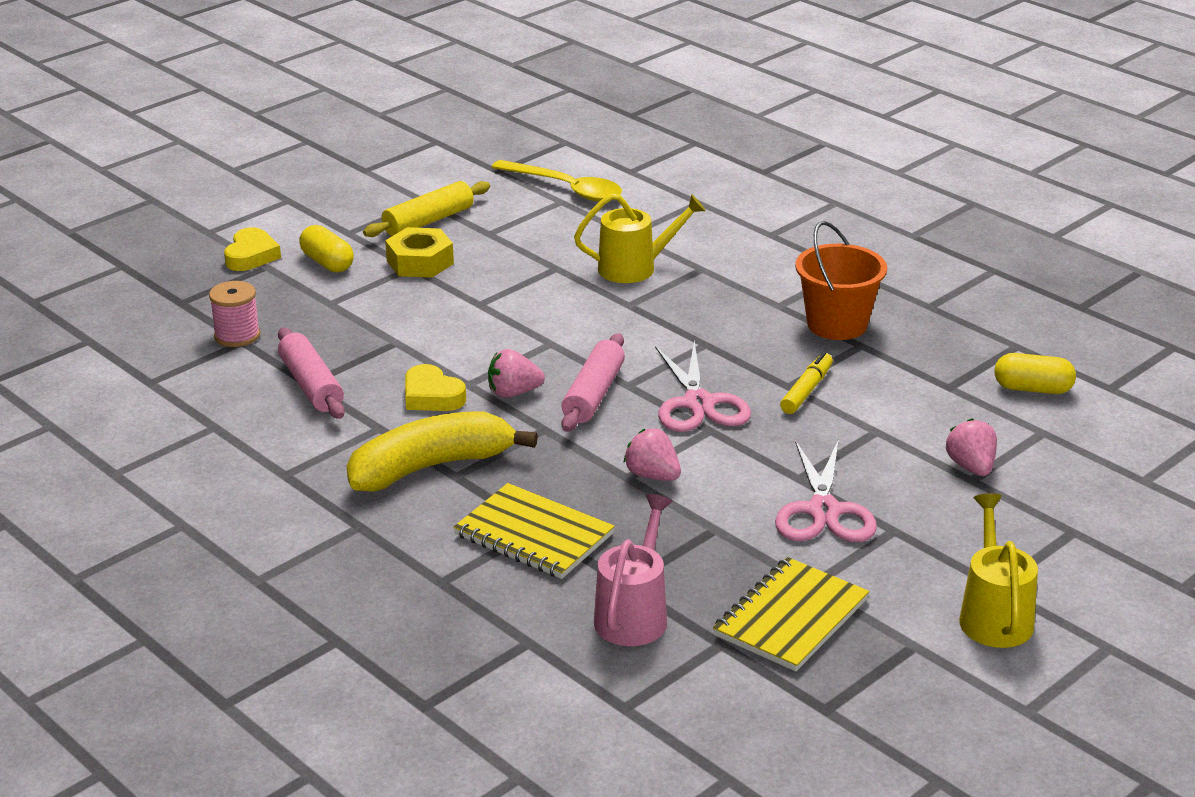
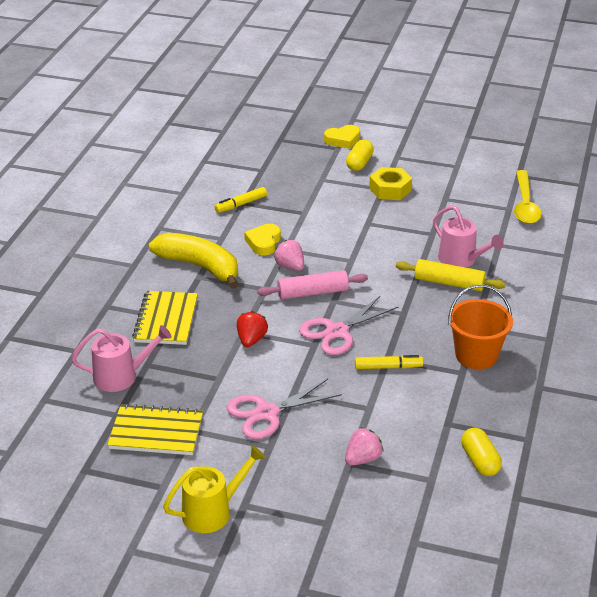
camera: 60 degrees right, 5 degrees up
pink spool [209,281,260,347] -> none
pink rolling pin [278,328,345,419] -> yellow marker [215,187,267,213]
yellow rolling pin [363,181,490,237] -> yellow rolling pin moved to [396,259,506,291]
yellow watering can [574,193,706,283] -> pink watering can [433,205,504,268]
pink strawberry [624,428,681,481] -> red strawberry [237,311,268,347]

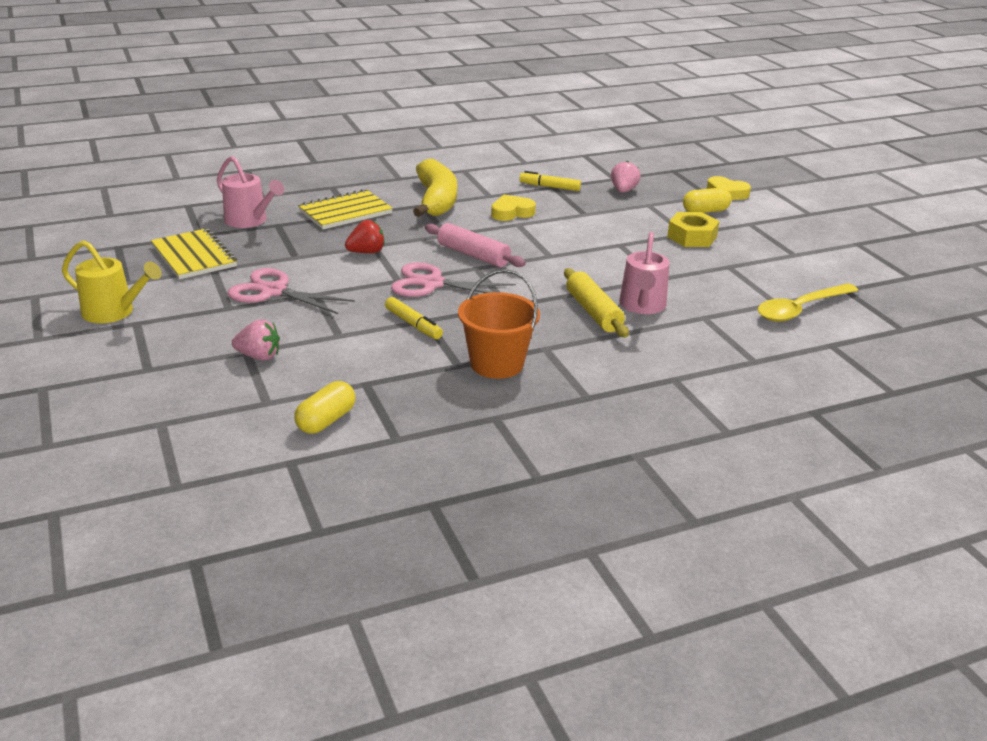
camera: 50 degrees right, 5 degrees down
pink strawberry [274,240,304,271] -> pink strawberry moved to [611,161,641,193]

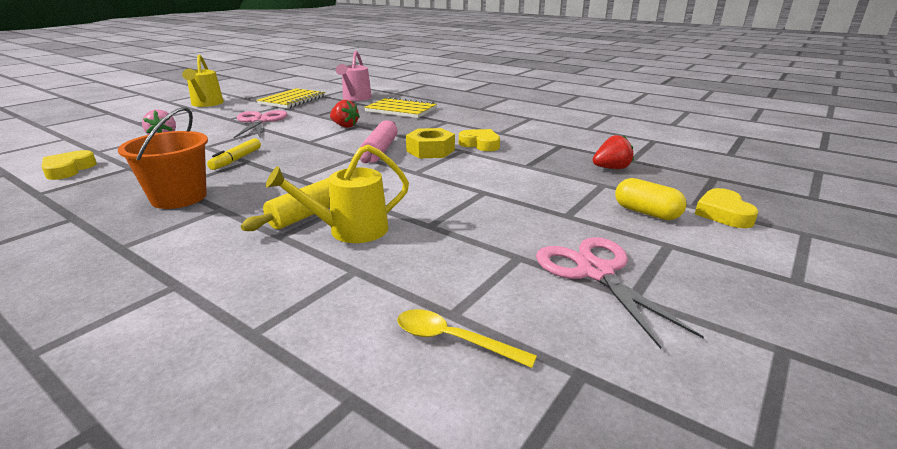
camera: 60 degrees right, 5 degrees down
yellow capsule [294,381,355,434] -> yellow heart [41,150,97,180]
pink scissors [391,262,516,297] -> pink scissors moved to [536,237,704,349]
yellow banana [413,159,457,217] -> none
yellow marker [519,171,581,191] -> none
pink strawberry [611,161,641,193] -> red strawberry [593,135,634,169]
pink watering can [619,232,669,314] -> yellow watering can [266,145,409,243]
yellow nut [667,212,719,247] -> yellow nut moved to [406,128,455,159]
yellow spoon [758,283,858,322] -> yellow spoon [397,309,537,368], size x0.63

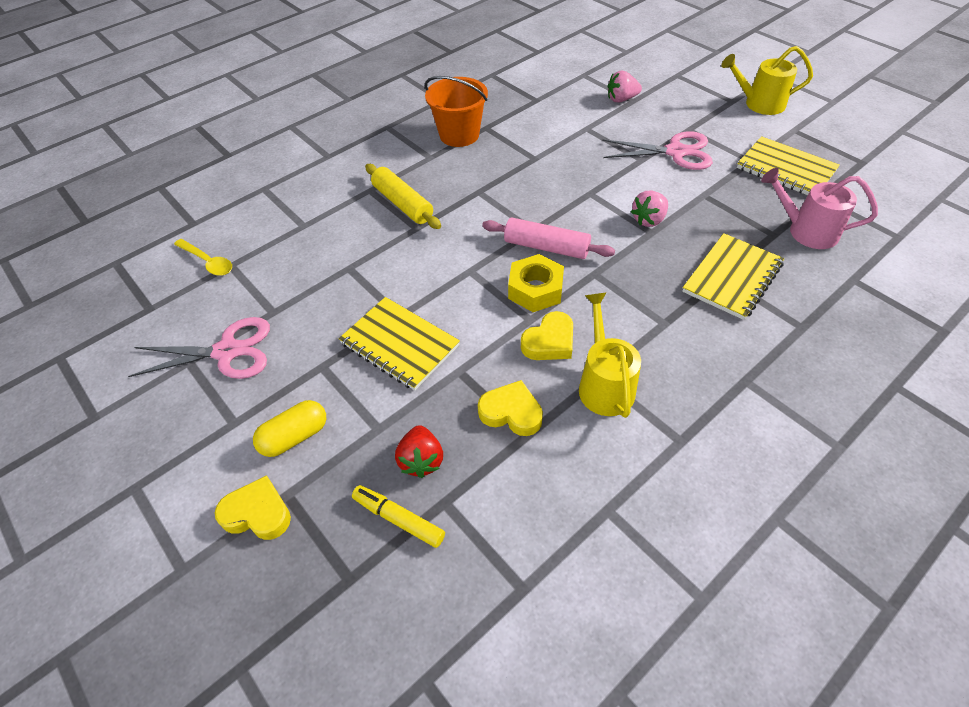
camera: 105 degrees right, 25 degrees up
yellow heart [41,150,97,180] -> yellow heart moved to [478,380,543,436]
yellow marker [207,138,261,170] -> yellow marker moved to [352,485,445,548]
yellow watering can [266,145,409,243] -> yellow watering can moved to [579,292,641,418]
red strawberry [330,100,360,128] -> pink strawberry [631,191,668,227]
yellow spoon [397,309,537,368] -> yellow spoon turned 90 degrees clockwise [174,239,232,276]
none -> yellow notebook [339,297,460,391]

